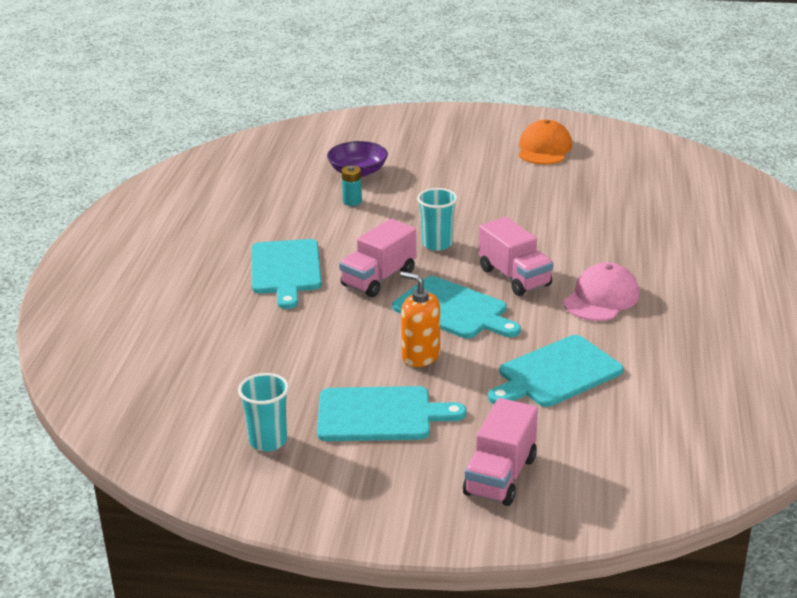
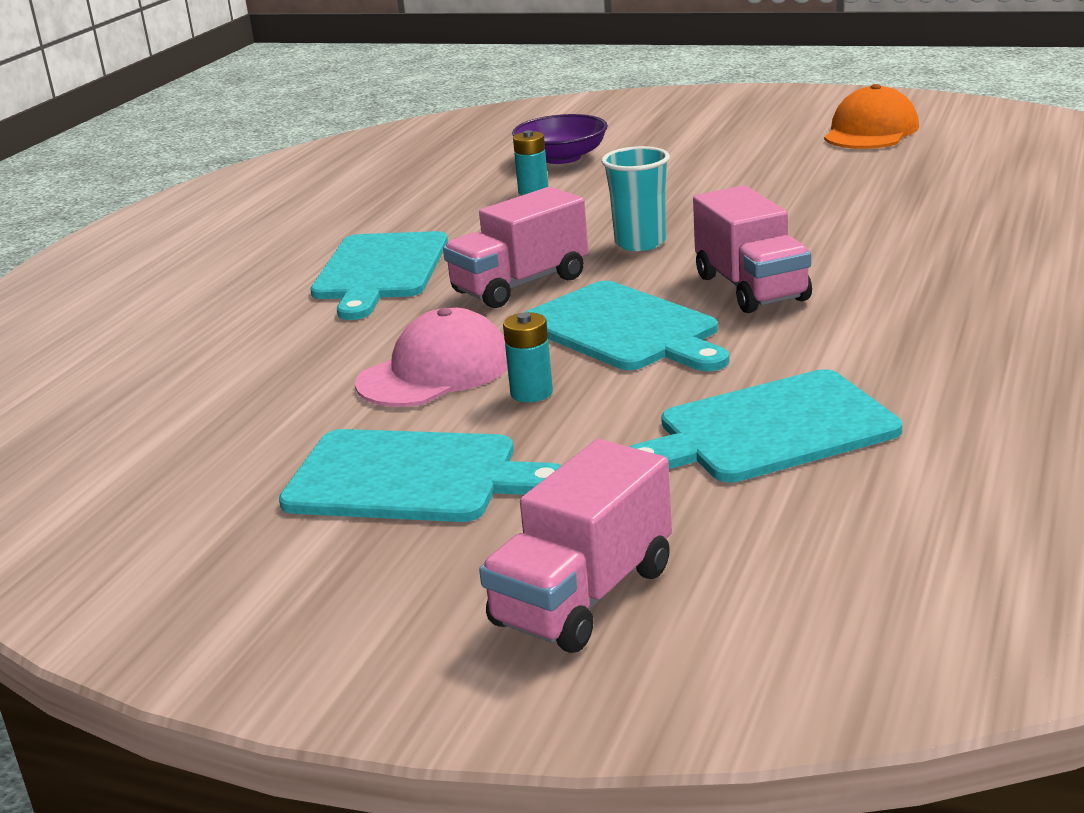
camera: 15 degrees right, 5 degrees down
turquoise cup [238,373,289,451] -> none
orange soap dispenser [400,271,440,367] -> turquoise battery [503,312,553,402]
pink cap [563,262,640,321] -> pink cap moved to [355,307,508,407]

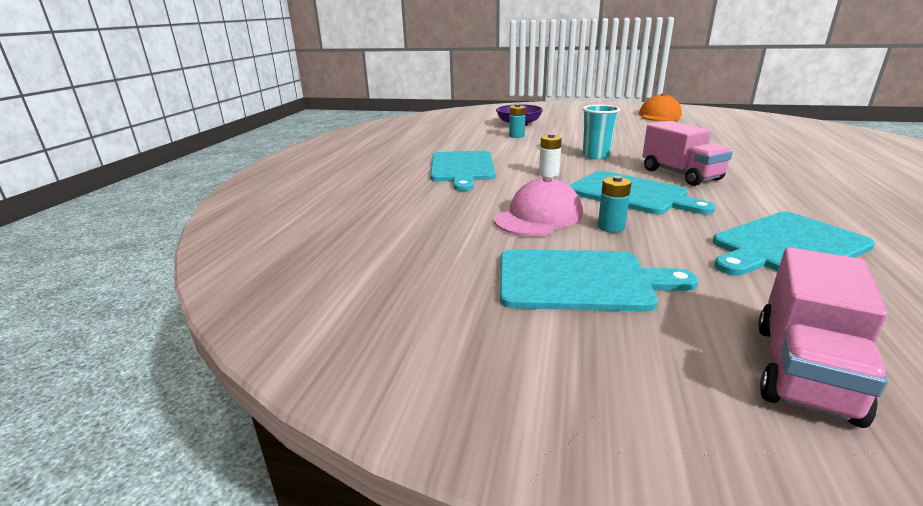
camera: 10 degrees left, 0 degrees up
pink truck [443,187,588,308] -> white battery [539,134,562,177]

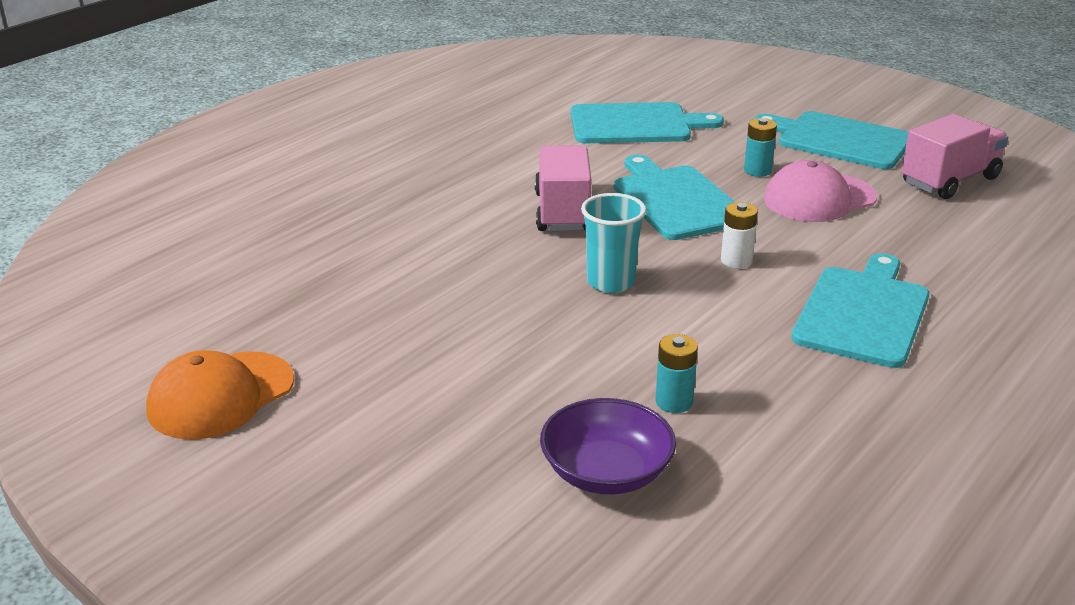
camera: 155 degrees left, 5 degrees up
pink truck [758,247,888,428] -> pink truck moved to [902,114,1009,199]

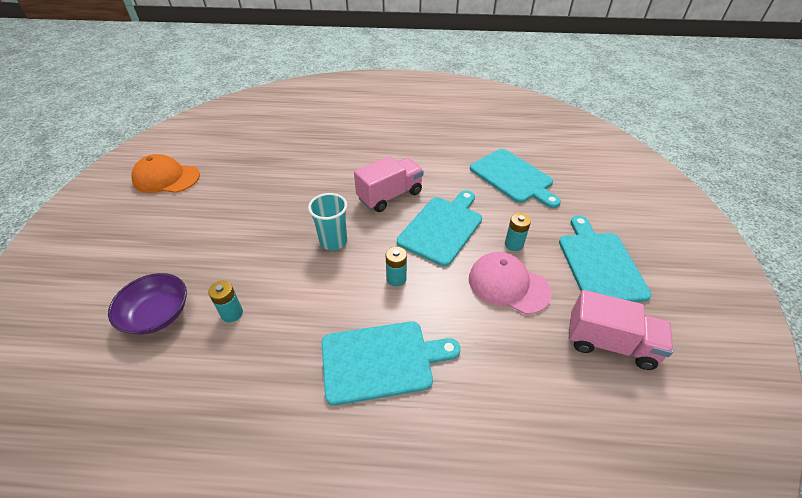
camera: 55 degrees right, 15 degrees up
white battery [721,202,758,269] -> turquoise battery [386,246,407,287]

